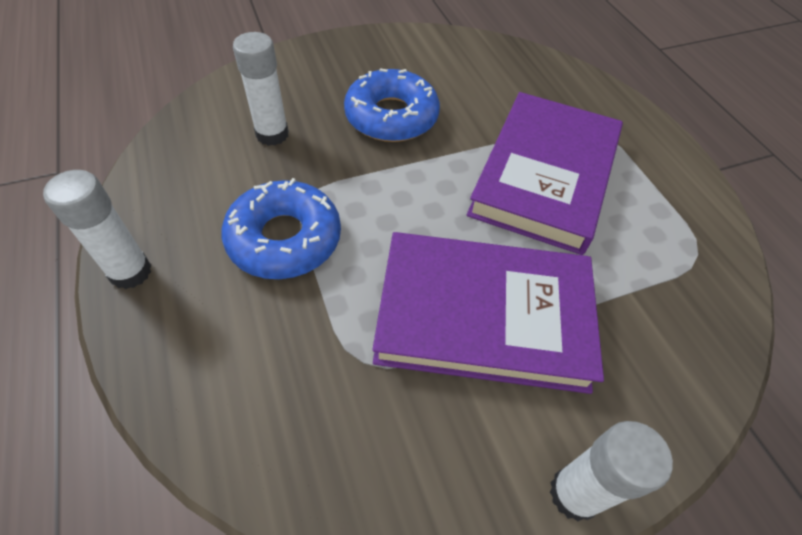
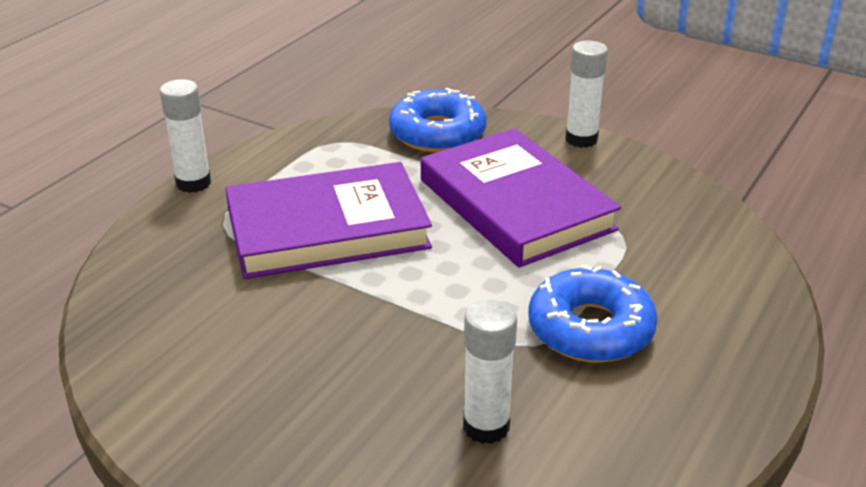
camera: 125 degrees left, 20 degrees down
white glue stick [43,170,151,289] -> white glue stick moved to [160,79,211,193]
blue donut [344,68,440,142] -> blue donut moved to [389,88,486,152]

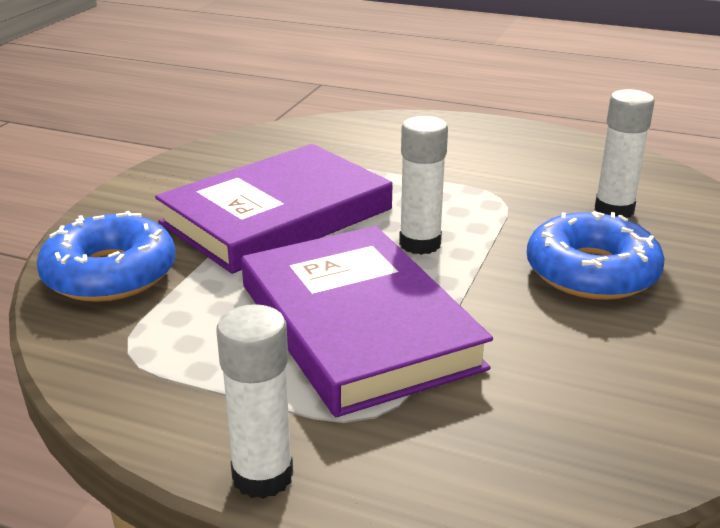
camera: 100 degrees left, 5 degrees down
blue donut [528,265,658,363] -> blue donut moved to [527,211,664,300]
white glue stick [565,41,608,148] -> white glue stick moved to [399,116,448,255]

